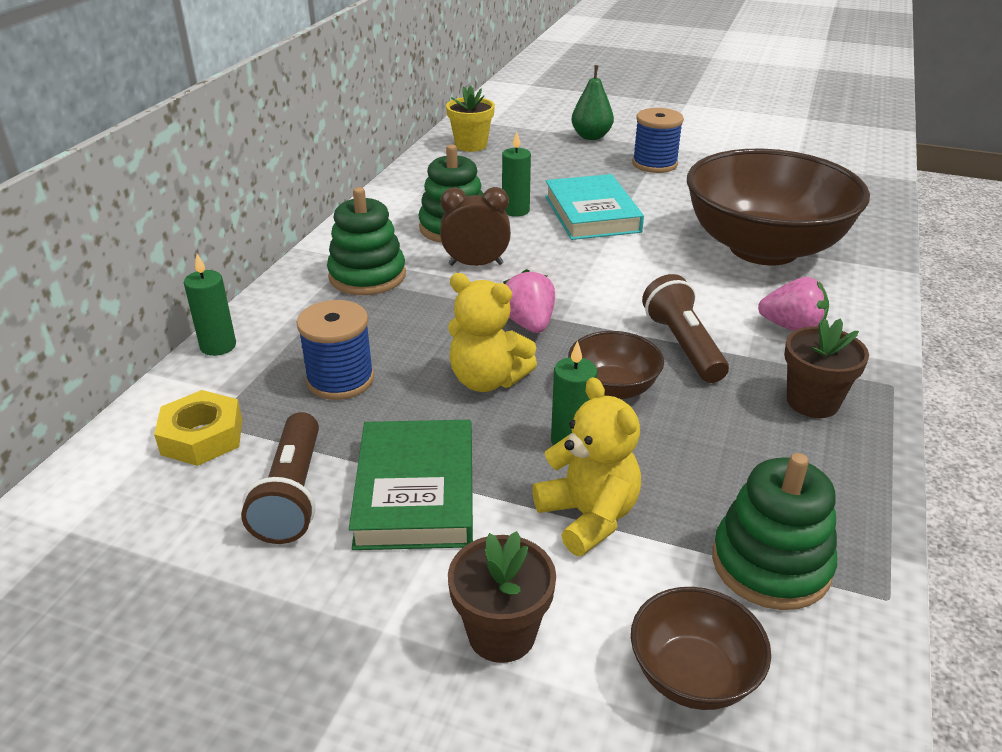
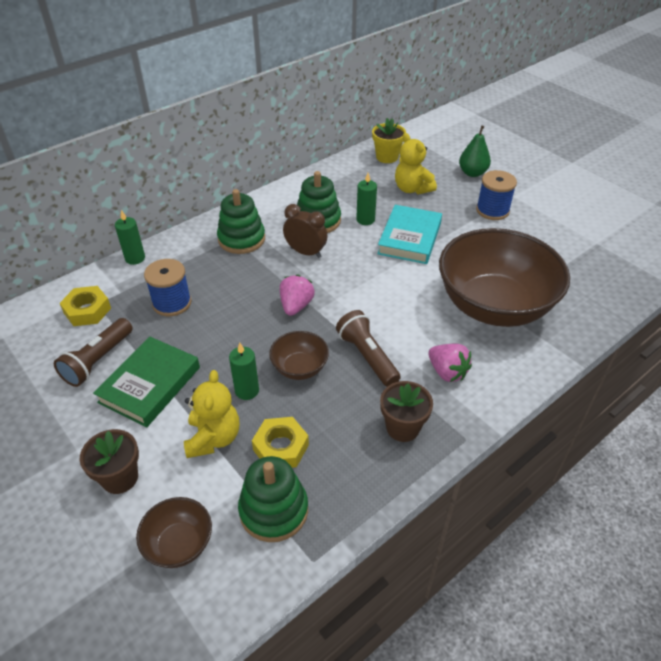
camera: 30 degrees right, 10 degrees up
yellow teddy bear [448,273,537,392] -> yellow teddy bear moved to [395,133,437,195]
brown flashlight [642,274,729,383] -> brown flashlight turned 45 degrees counterclockwise [336,310,401,387]
none -> yellow nut [252,417,309,468]

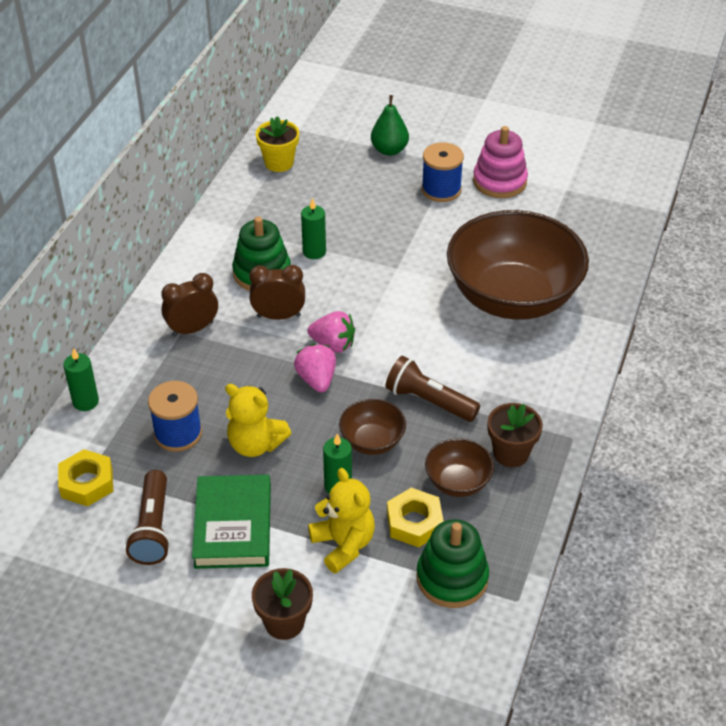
camera: 30 degrees left, 0 degrees up
brown bowl [136,497,212,568] -> brown bowl moved to [425,438,494,497]
green stacking toy [217,189,265,254] -> brown clock [161,273,218,337]
turquoise book [377,205,442,264] -> none
yellow teddy bear [395,133,437,195] -> yellow teddy bear moved to [225,384,291,457]
pink strawberry [428,344,472,382] -> pink strawberry moved to [308,311,355,353]
none -> pink stacking toy [473,126,528,198]

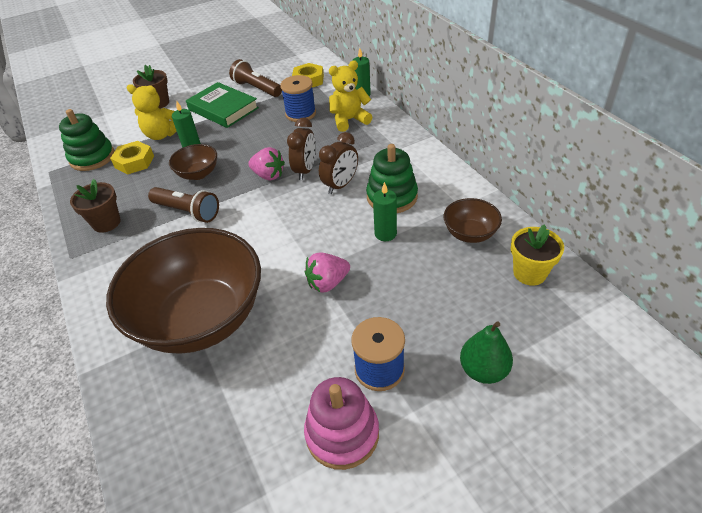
camera: 135 degrees right, 0 degrees up
brown clock [161,273,218,337] -> brown clock moved to [287,117,316,180]
yellow teddy bear [225,384,291,457] -> yellow teddy bear moved to [329,61,372,132]
pink strawberry [308,311,355,353] -> pink strawberry moved to [305,252,350,292]
brown flashlight [386,356,480,422] -> brown flashlight turned 45 degrees clockwise [148,187,219,223]
brown bowl [425,438,494,497] -> brown bowl moved to [444,198,502,243]

